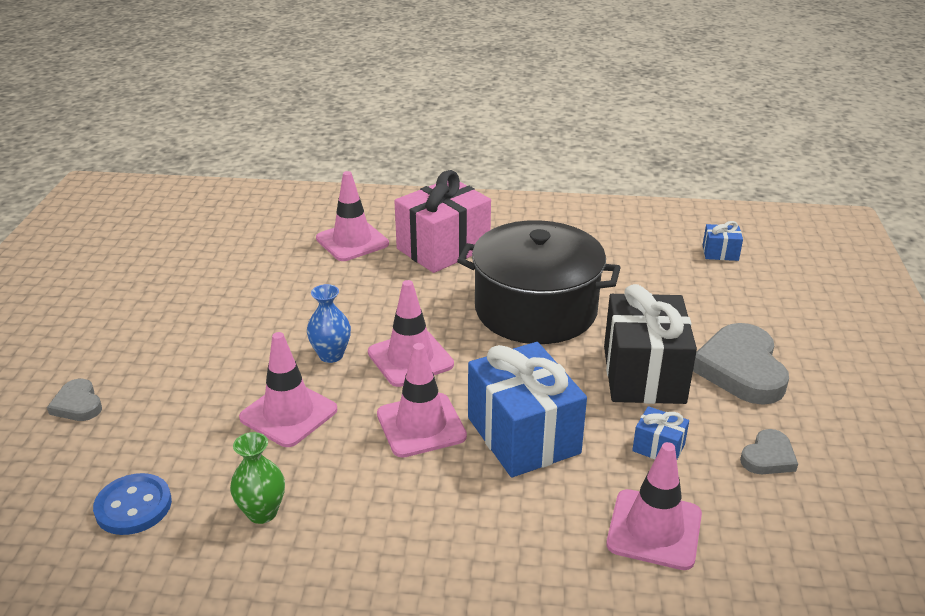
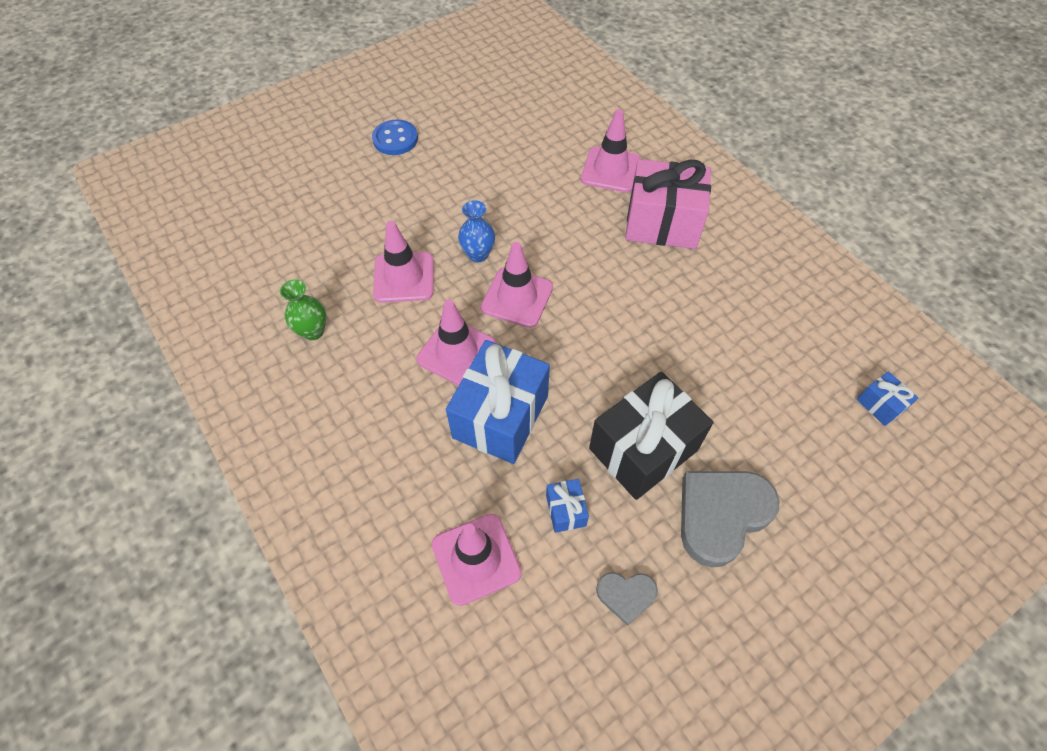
camera: 50 degrees right, 25 degrees up
grey heart [47,379,102,421] -> none
blue button [93,473,172,535] -> blue button moved to [372,119,418,155]
black pot [457,220,621,344] -> none

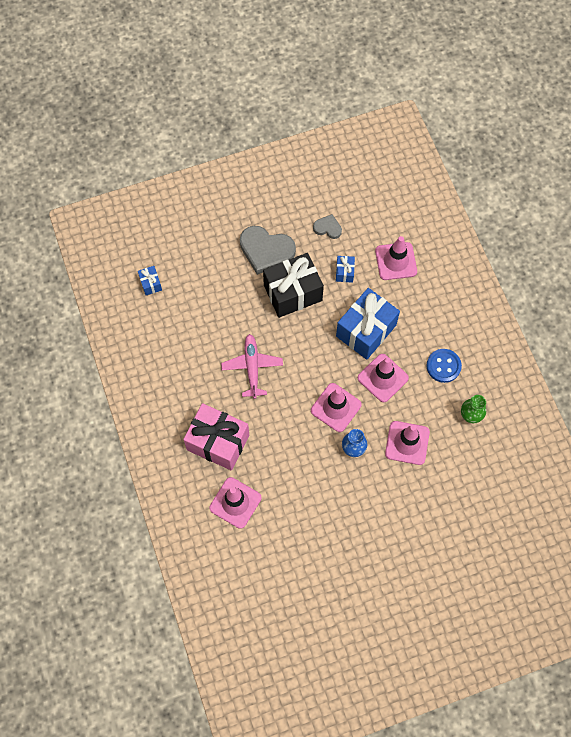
camera: 165 degrees left, 10 degrees up
blue button [372,119,418,155] -> blue button moved to [426,349,462,383]
grey heart [681,471,780,568] -> grey heart turned 45 degrees clockwise [240,226,296,275]
none -> pink plane [221,334,283,399]

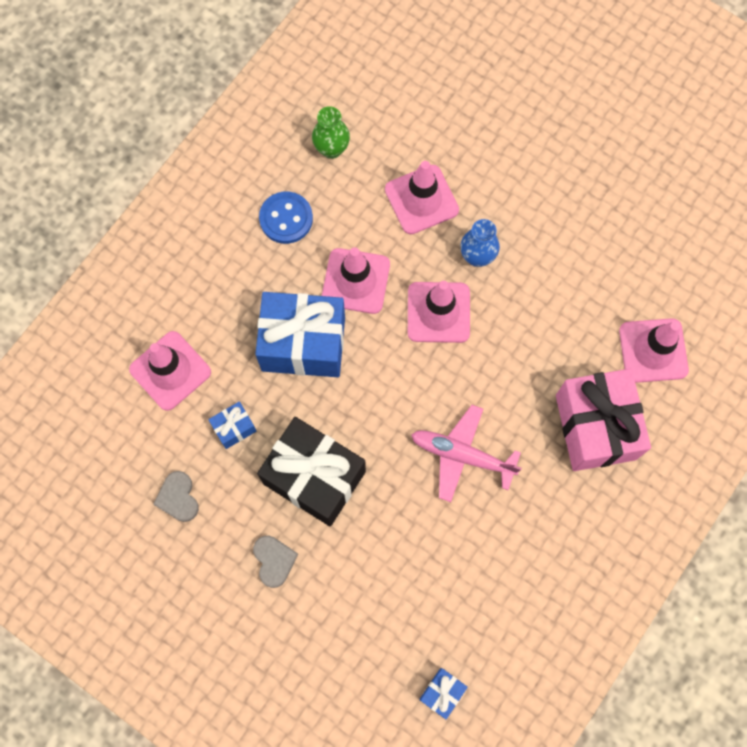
camera: 125 degrees left, 5 degrees up
pink plane [221,334,283,399] -> pink plane turned 60 degrees clockwise [411,405,522,502]
grey heart [240,226,296,275] -> grey heart [253,536,298,588], size x0.52

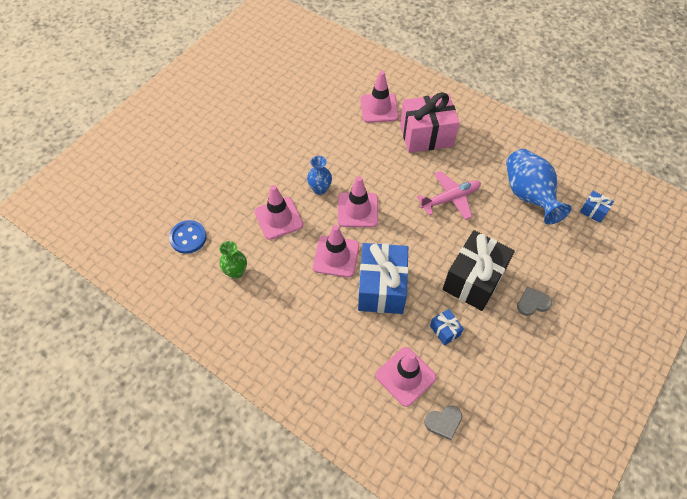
camera: 90 degrees left, 15 degrees down
grey heart [153,471,199,522] -> grey heart moved to [424,405,462,440]
blue button [259,191,313,244] -> blue button moved to [169,220,207,254]
pink plane [411,405,522,502] -> pink plane turned 135 degrees counterclockwise [417,171,481,220]
none -> blue vase [506,149,571,225]

